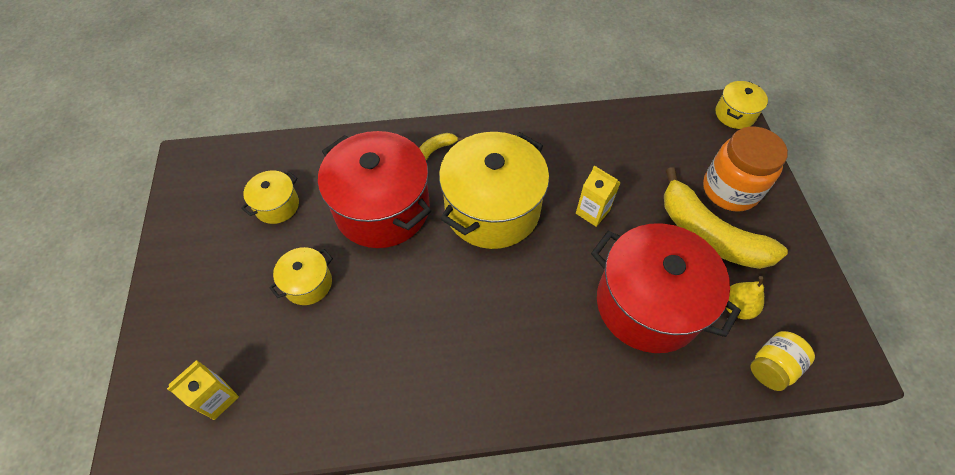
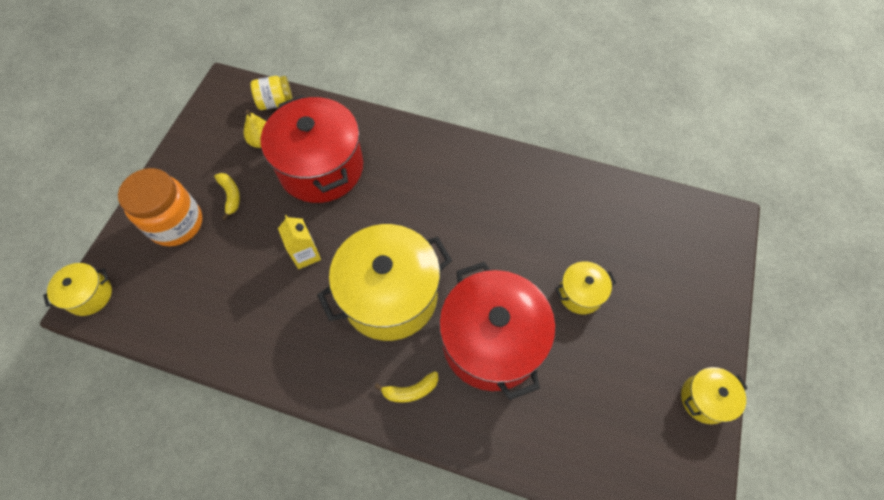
camera: 155 degrees left, 5 degrees up
yellow carton [167,360,239,420] -> none
yellow pot [241,170,299,224] -> yellow pot moved to [681,367,748,424]
yellow banana [664,168,788,269] -> yellow banana [214,173,240,220], size x0.44

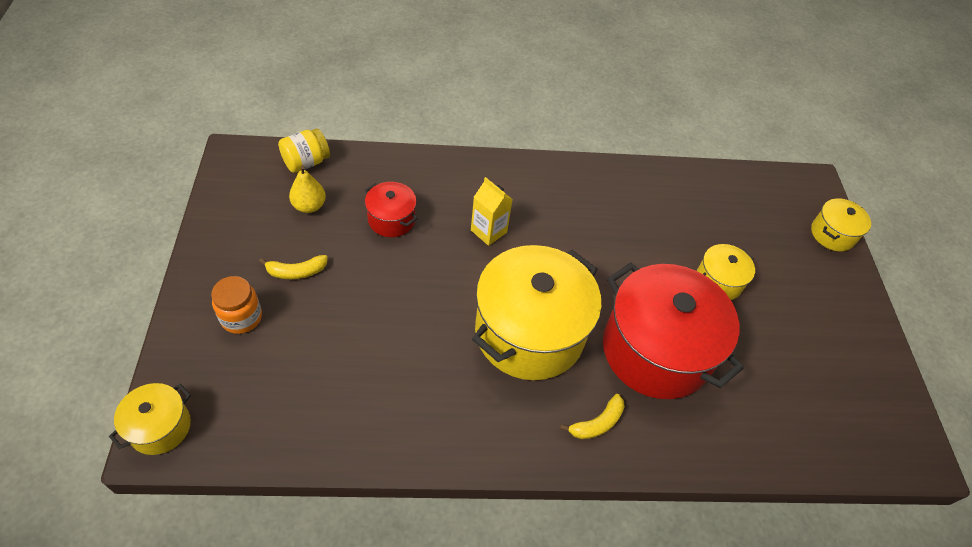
camera: 25 degrees left, 10 degrees down
orange jar [118,168,203,247] -> orange jar [211,276,262,334], size x0.59
yellow banana [214,173,240,220] -> yellow banana turned 120 degrees clockwise [259,255,328,279]
red pot [261,95,363,203] -> red pot [365,182,418,237], size x0.47
yellow carton [278,215,321,269] -> yellow carton moved to [471,177,513,246]
yellow pot [681,367,748,424] -> yellow pot moved to [811,198,871,251]

